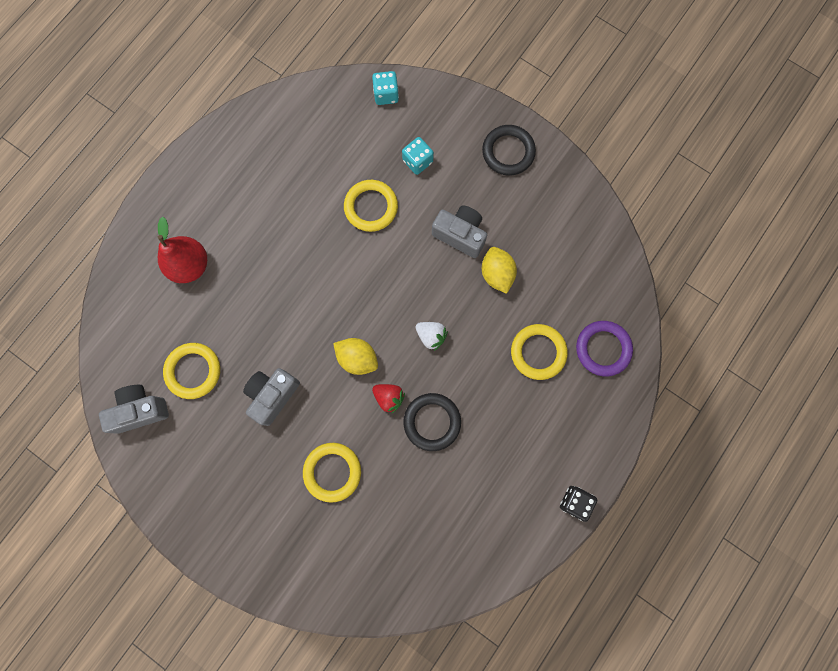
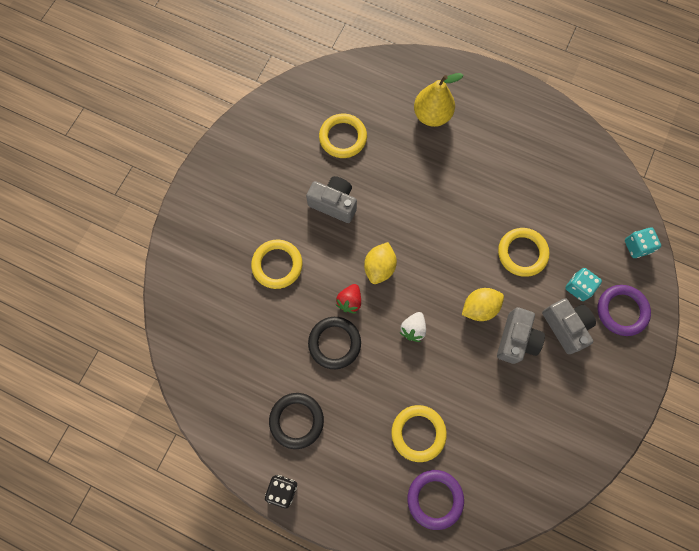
camera: 80 degrees right, 5 degrees down
grey camera [99,385,169,434] -> grey camera moved to [542,299,596,354]
red pear [158,217,207,283] -> yellow pear [414,73,463,127]
black ring [482,125,536,176] -> black ring moved to [269,393,324,449]
yellow lemon [482,247,517,294] -> yellow lemon moved to [462,288,504,321]
none -> purple ring [598,285,651,336]

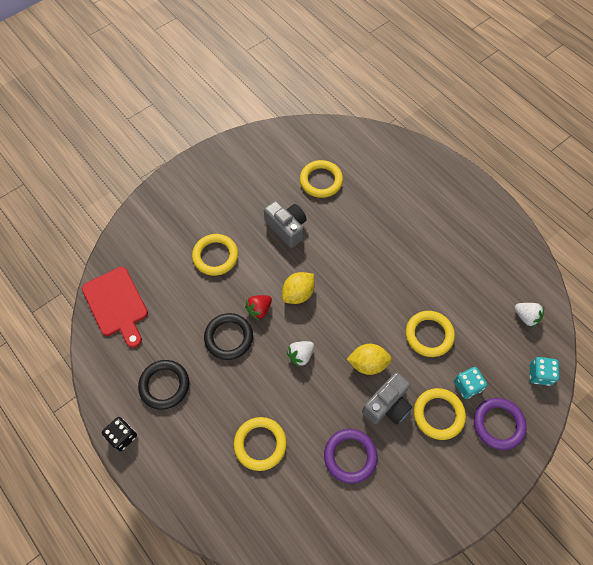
camera: 25 degrees right, 10 degrees down
purple ring [408,470,464,530] -> purple ring moved to [324,429,377,484]
yellow pear [414,73,463,127] -> none
grey camera [542,299,596,354] -> yellow ring [414,388,466,440]
none -> red cutting board [82,267,148,348]
none -> white strawberry [515,303,544,328]

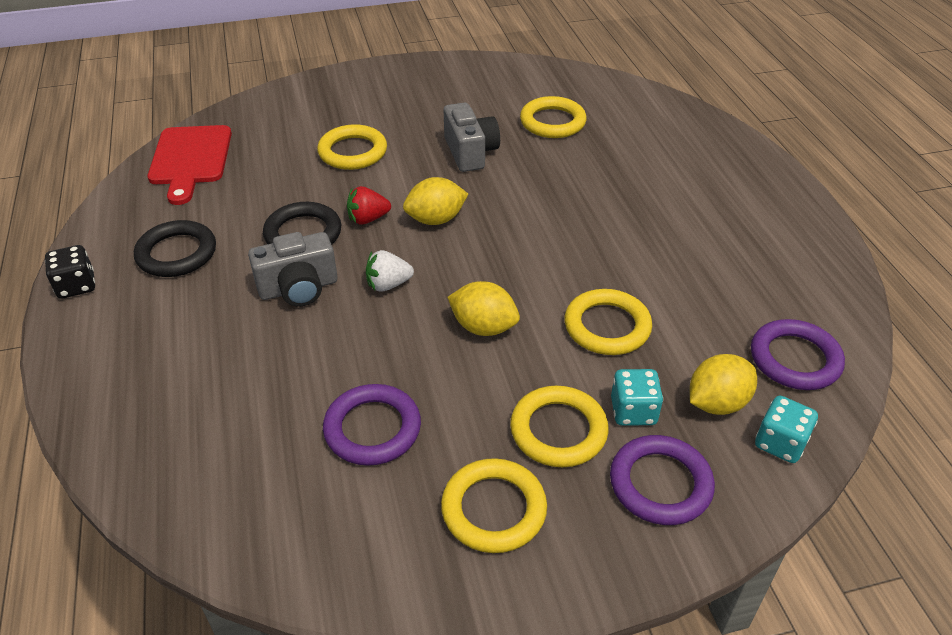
camera: 25 degrees right, 20 degrees down
yellow ring [234,417,287,471] -> yellow ring moved to [441,458,547,553]
grey camera [362,372,412,424] -> grey camera moved to [248,232,338,307]
white strawberry [515,303,544,328] -> purple ring [751,319,845,390]
none -> yellow lemon [690,354,757,415]

